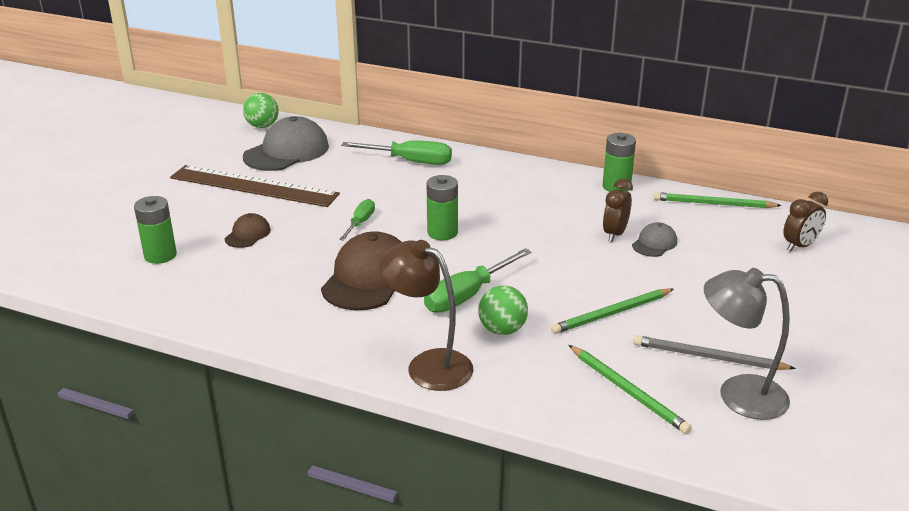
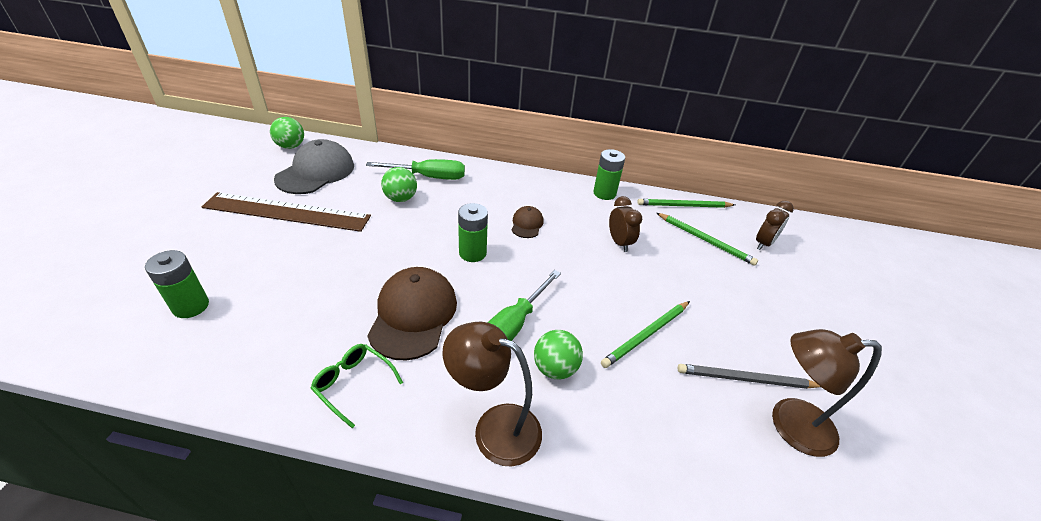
camera: 15 degrees left, 10 degrees up
brown cap [225,213,271,248] -> brown cap moved to [512,206,544,238]
green screwdriver [339,199,375,241] -> none
green pencil [569,345,692,434] -> green pencil moved to [657,213,758,266]
brown clock [603,178,633,242] -> brown clock turned 150 degrees clockwise [609,196,642,252]
grey cap [632,222,677,257] -> none
grey lamp [704,268,790,420] -> brown lamp [772,329,882,457]
none -> green glasses [310,344,403,428]
none -> green ball [381,167,417,202]

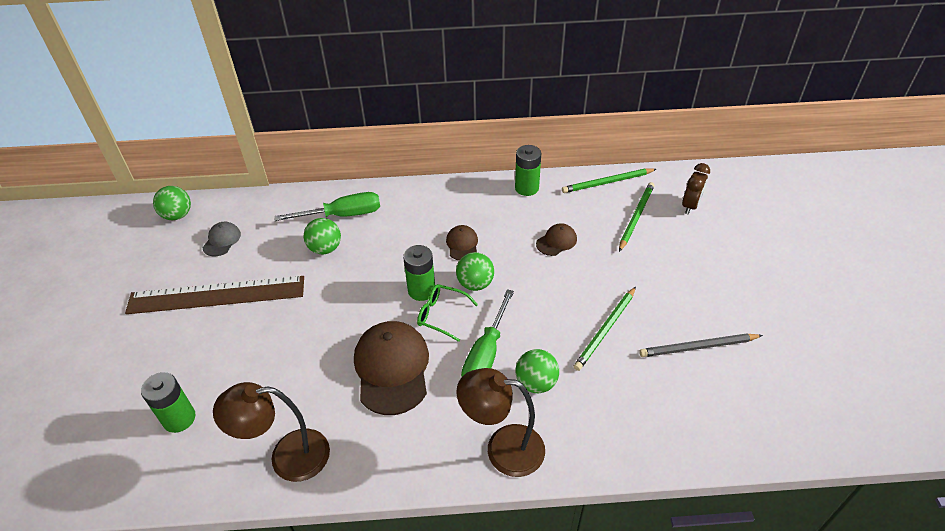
camera: 10 degrees left, 5 degrees up
grey cap [274,139,354,194] -> grey cap [202,222,241,257], size x0.49
green glasses [310,344,403,428] -> green glasses moved to [417,284,478,342]
brown clock [609,196,642,252] -> brown cap [536,223,577,256]
green pencil [657,213,758,266] -> green pencil turned 90 degrees counterclockwise [619,182,655,252]
brown lamp [772,329,882,457] -> brown lamp moved to [213,382,330,482]
none -> green ball [456,252,494,291]

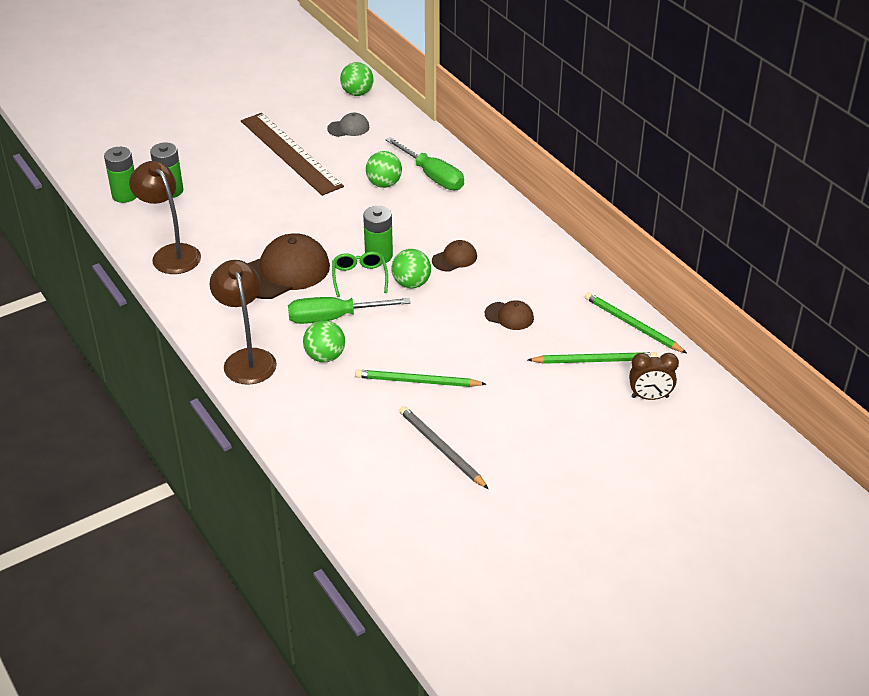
camera: 60 degrees right, 5 degrees down
green battery [515,145,541,196] -> green battery moved to [104,147,137,203]

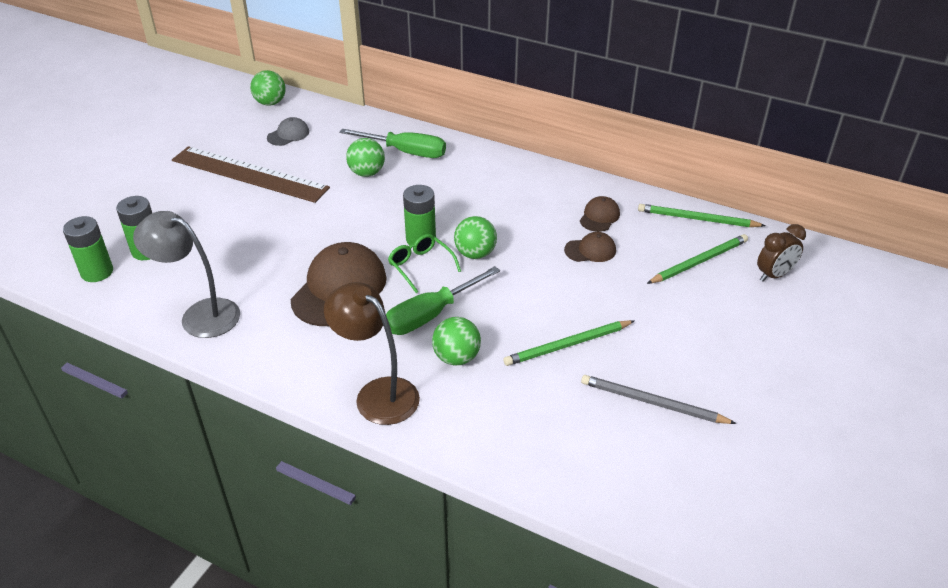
camera: 30 degrees left, 0 degrees up
brown lamp [129,161,201,274] -> grey lamp [133,211,240,338]
brown cap [432,240,477,271] -> brown cap moved to [580,196,620,232]

